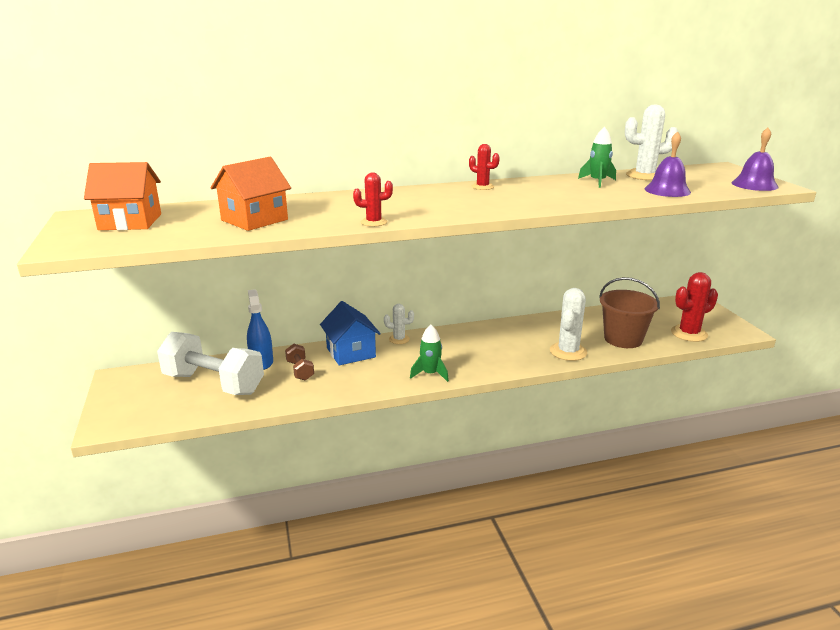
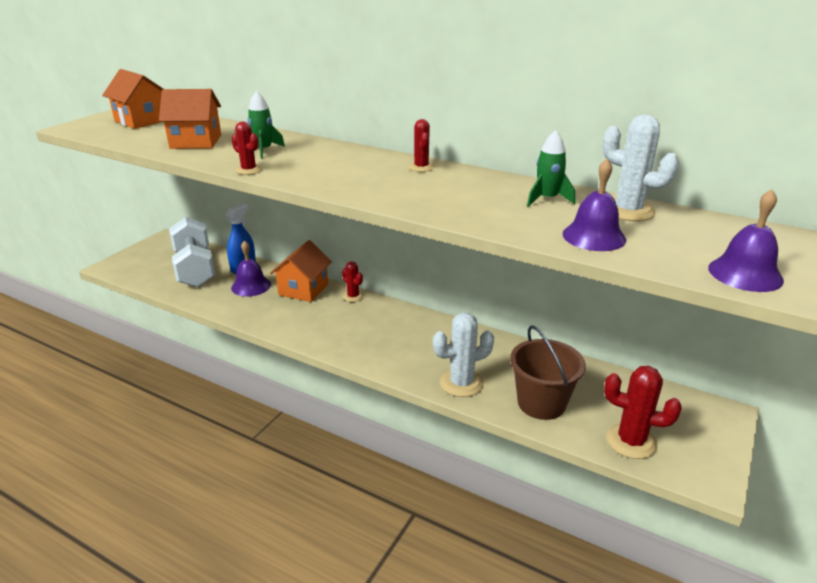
camera: 45 degrees right, 5 degrees up
brown dumbbell [285,344,314,381] -> purple bell [231,240,271,297]
blue house [320,301,381,365] -> orange house [270,240,332,302]
white cactus [384,304,414,344] -> red cactus [342,261,364,302]
green rocket [410,325,449,382] -> green rocket moved to [247,91,285,159]

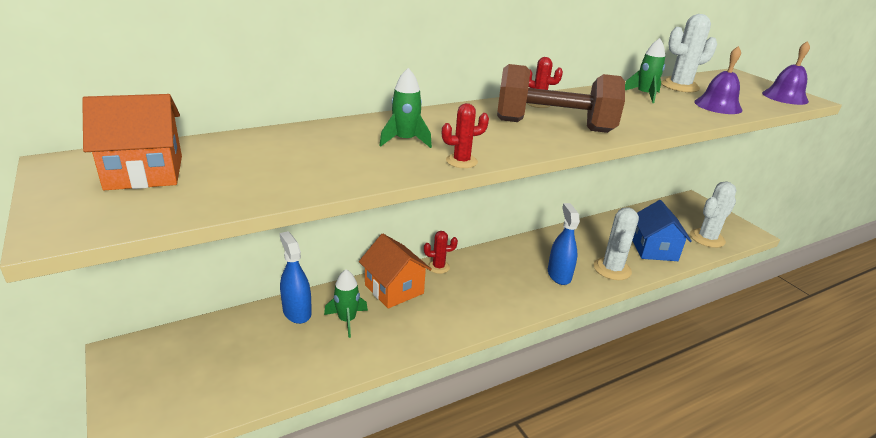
camera: 60 degrees left, 0 degrees up
orange house [159,89,221,149] -> none
white dumbbell [169,217,215,287] -> none
purple bell [231,240,271,297] -> green rocket [324,269,368,338]
brown bucket [510,325,586,420] -> blue house [632,200,692,261]
red cactus [604,366,682,459] -> white cactus [690,182,736,248]
none -> brown dumbbell [497,64,625,133]
none -> blue spray bottle [548,203,580,285]

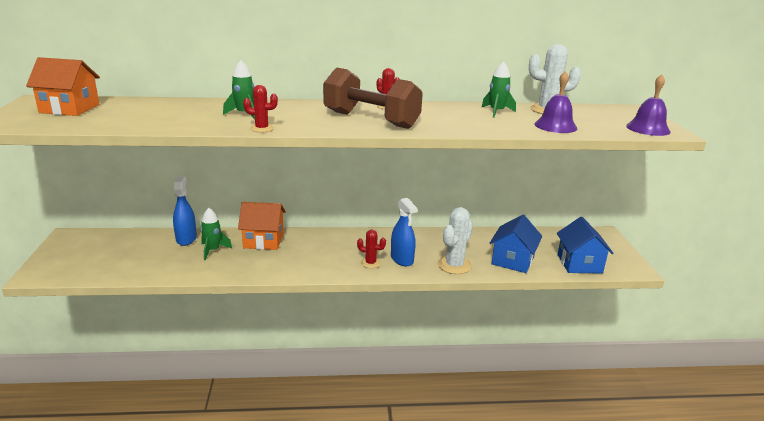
camera: 25 degrees right, 5 degrees down
orange house [359,234,432,309] -> orange house turned 75 degrees counterclockwise [238,202,286,250]
red cactus [424,231,458,274] -> red cactus moved to [357,230,386,268]
blue spray bottle [548,203,580,285] -> blue spray bottle turned 135 degrees clockwise [391,198,417,266]
white cactus [690,182,736,248] -> blue house [557,217,614,274]

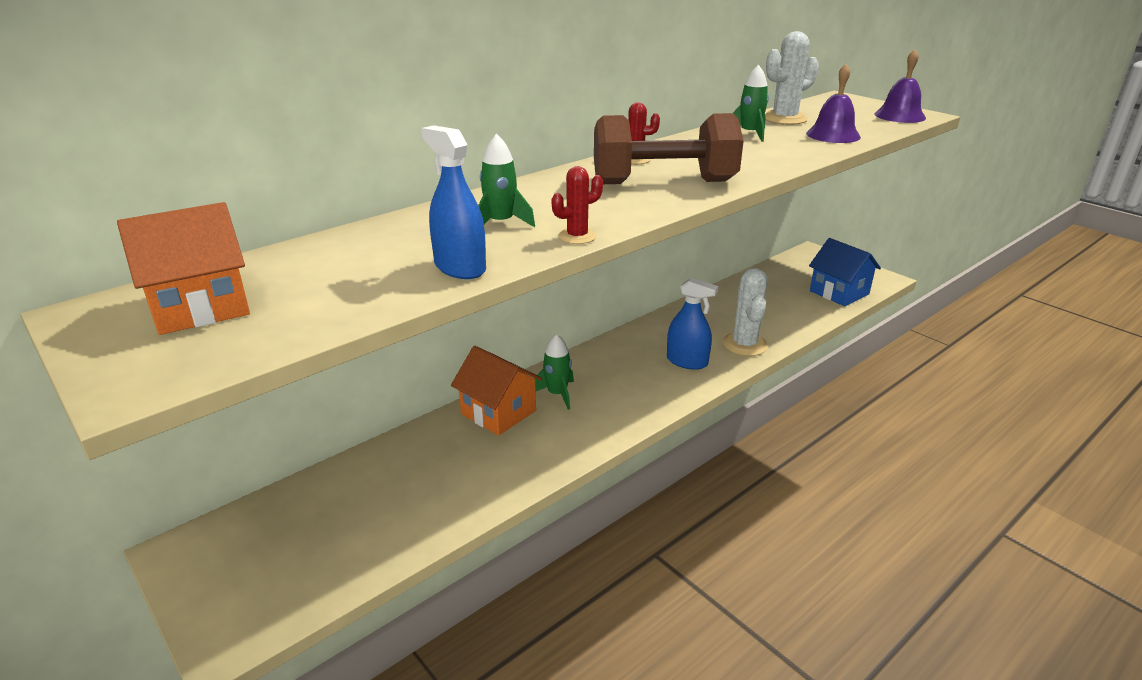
camera: 35 degrees left, 5 degrees up
blue spray bottle [173,176,197,246] -> blue spray bottle moved to [421,125,486,279]
green rocket [200,208,232,260] -> green rocket moved to [534,334,574,410]
orange house [238,202,286,250] -> orange house turned 75 degrees clockwise [451,346,542,436]
red cactus [357,230,386,268] -> none
blue house [490,215,542,273] -> none

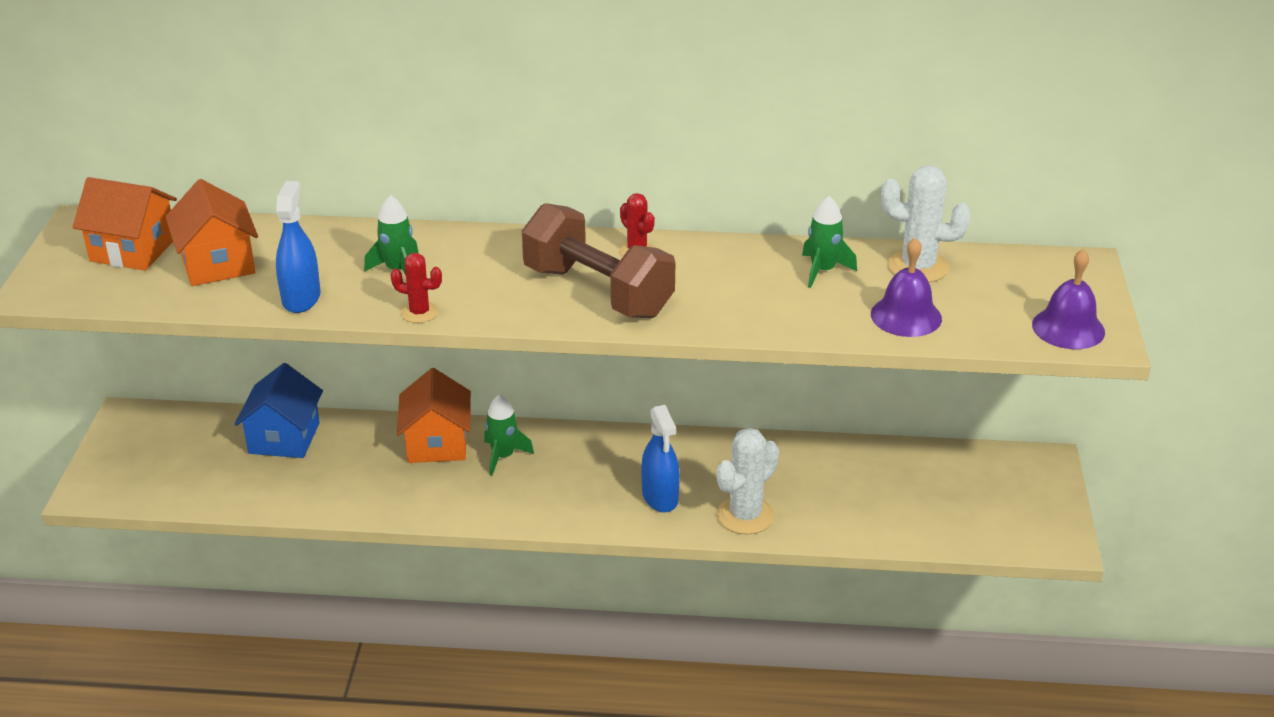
camera: 45 degrees right, 5 degrees up
blue house [809,238,881,306] -> blue house moved to [234,363,323,458]
none -> orange house [165,179,258,286]

